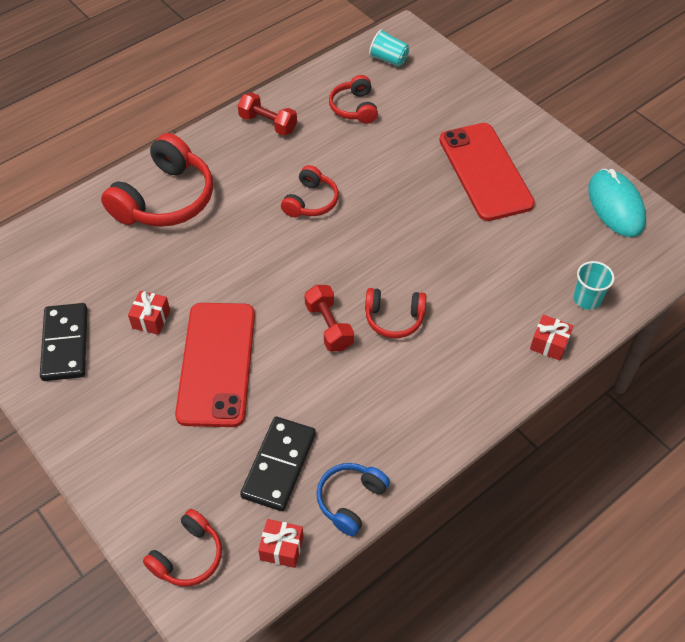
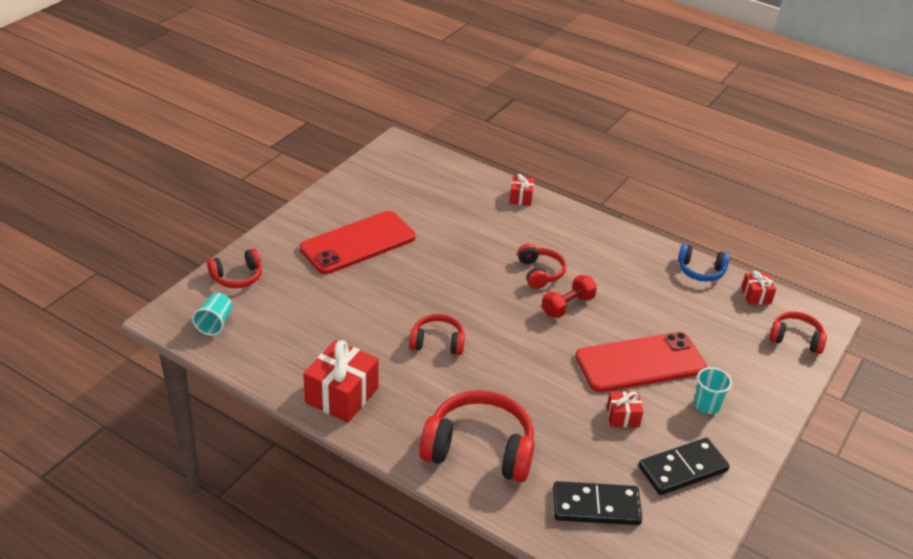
camera: 110 degrees left, 15 degrees down
red dumbbell [238,92,297,135] -> red gift [303,340,379,423]
black domino [240,417,316,511] -> black domino moved to [553,481,642,525]
red headphones [329,75,378,124] -> red headphones moved to [207,248,262,288]
turquoise cup [573,261,615,310] -> turquoise cup moved to [694,367,732,414]
turquoise mouse [588,169,646,237] -> none

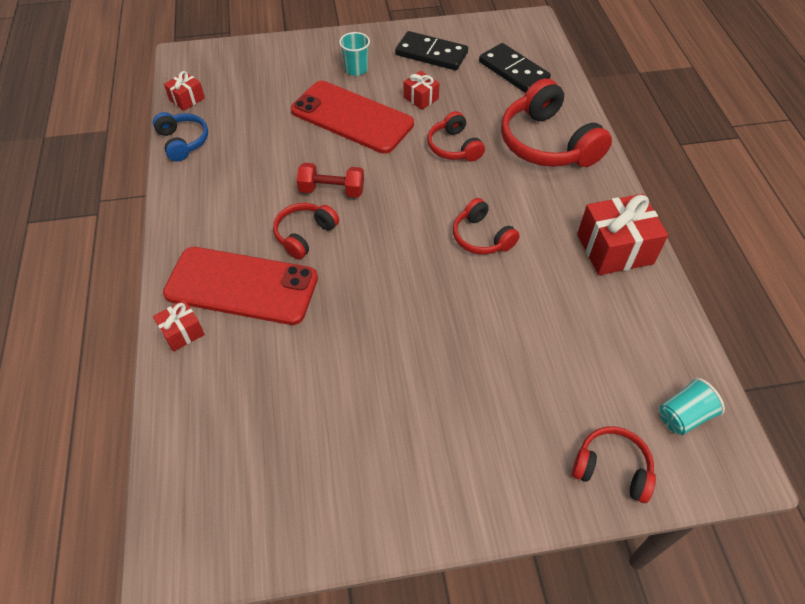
camera: 130 degrees left, 15 degrees up
red phone [299,211,416,274] -> red phone moved to [163,247,318,325]
red headphones [769,312,827,354] -> red headphones moved to [427,111,485,161]

